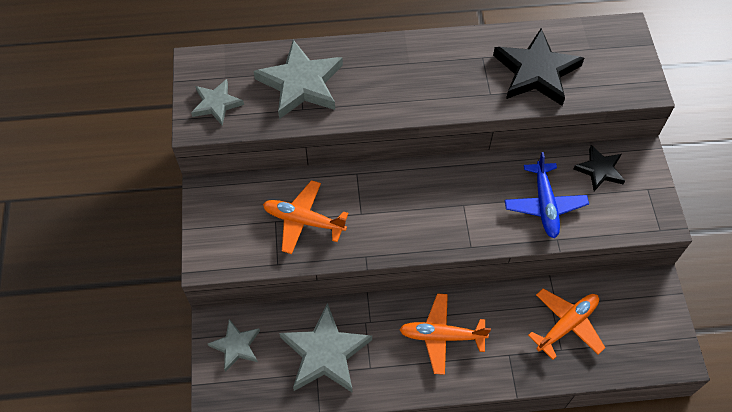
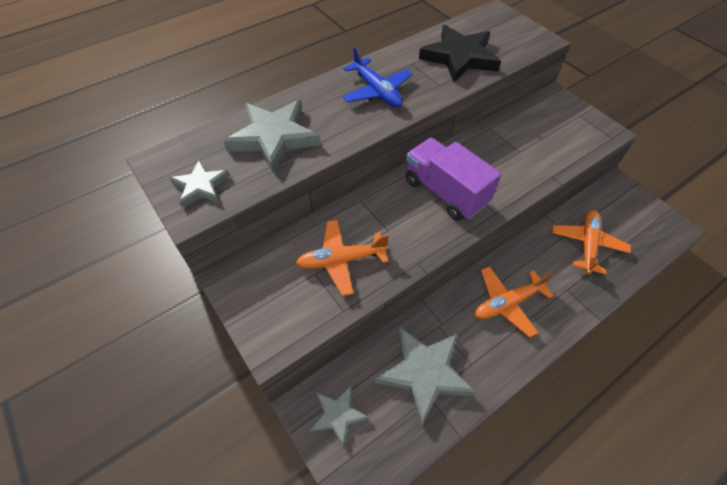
camera: 30 degrees left, 5 degrees down
blue plane [505,152,589,238] -> blue plane moved to [343,46,412,107]
black star [573,145,625,191] -> none
none -> purple truck [406,138,501,221]

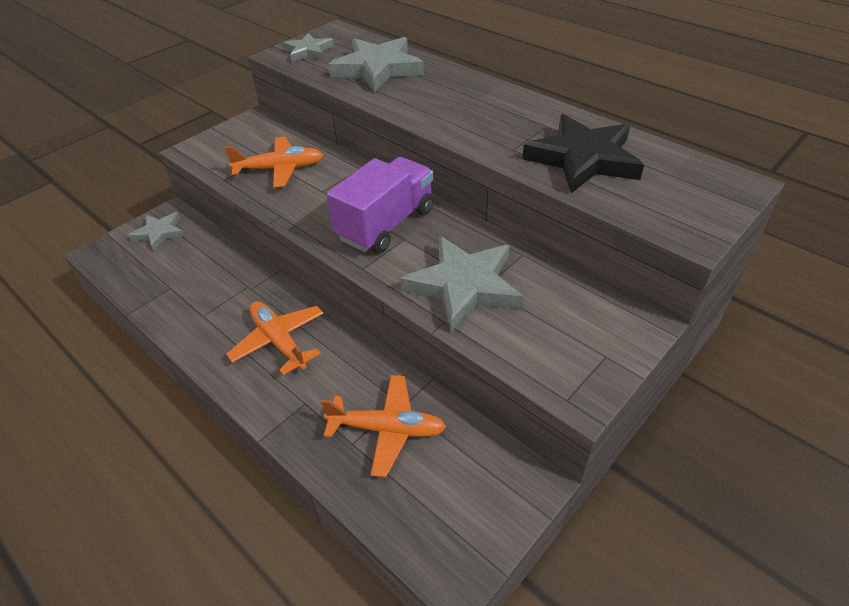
camera: 80 degrees right, 10 degrees down
orange plane [296,220,389,296] -> orange plane turned 105 degrees clockwise [224,137,323,188]
blue plane [343,46,412,107] -> none
grey star [375,326,476,427] -> grey star moved to [400,236,523,332]

